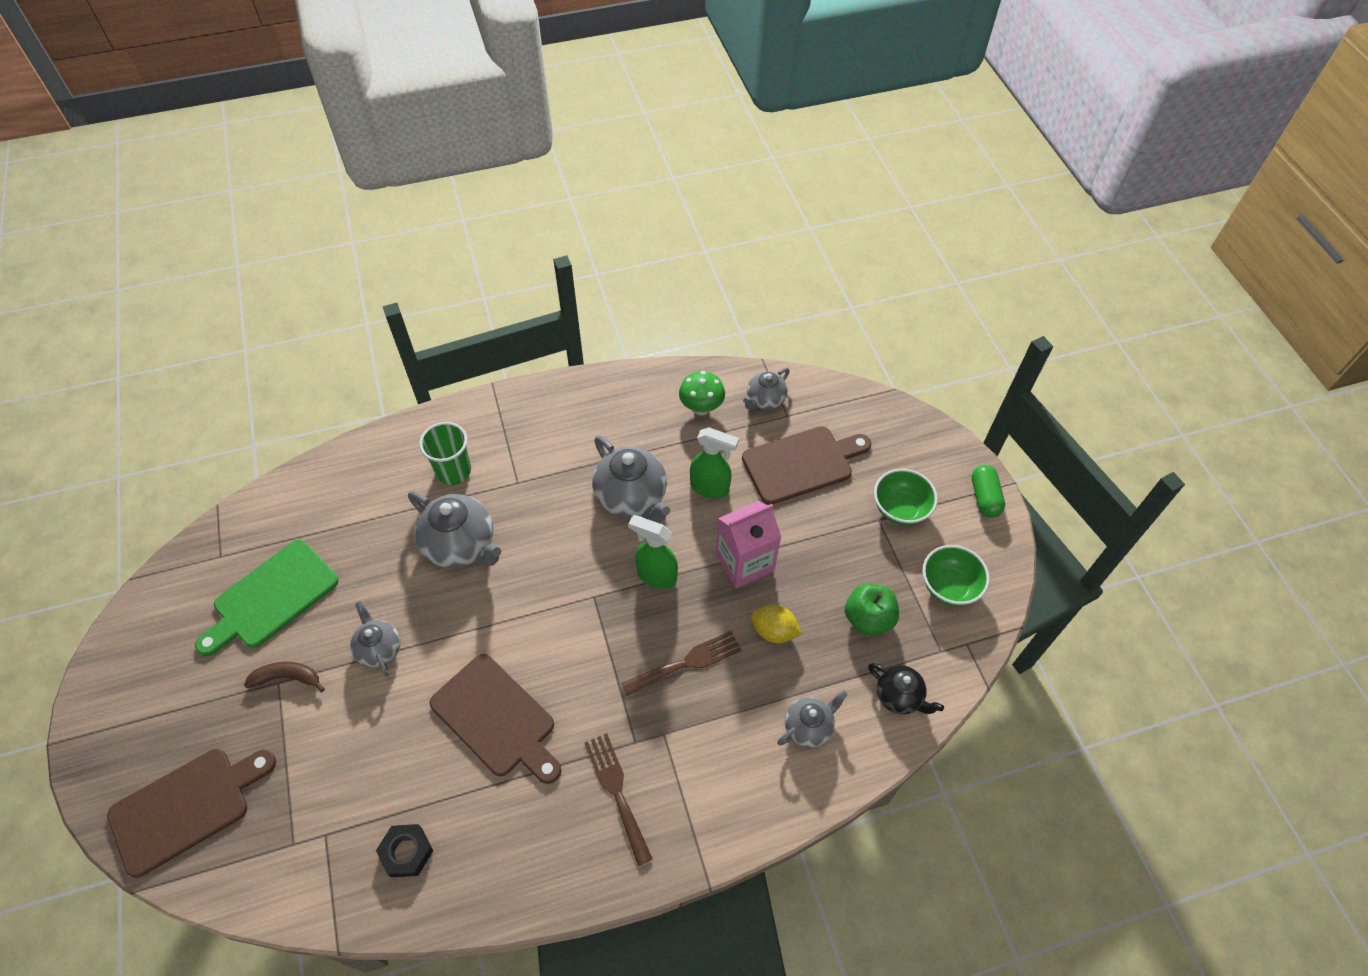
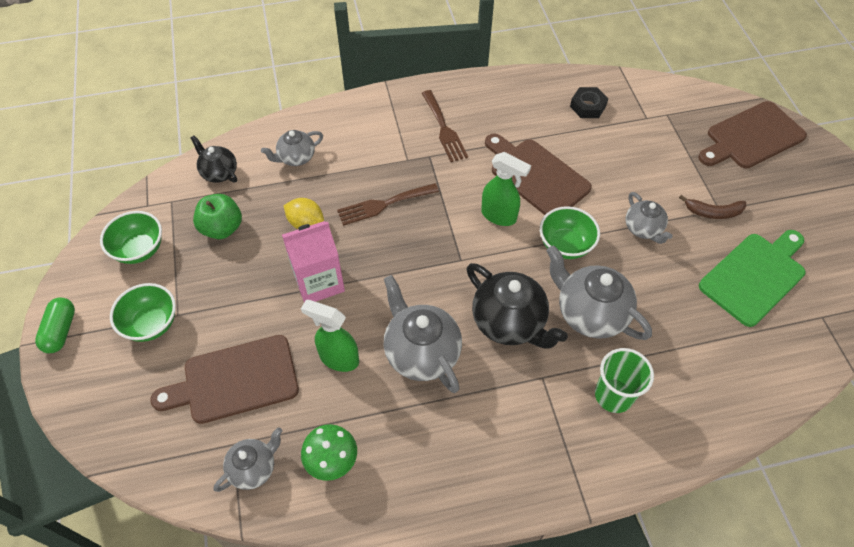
camera: 175 degrees left, 0 degrees up
green spray bottle [628,515,678,589] -> green spray bottle moved to [481,152,531,226]
none -> black teapot [466,263,568,348]
none -> green bowl [540,206,600,259]

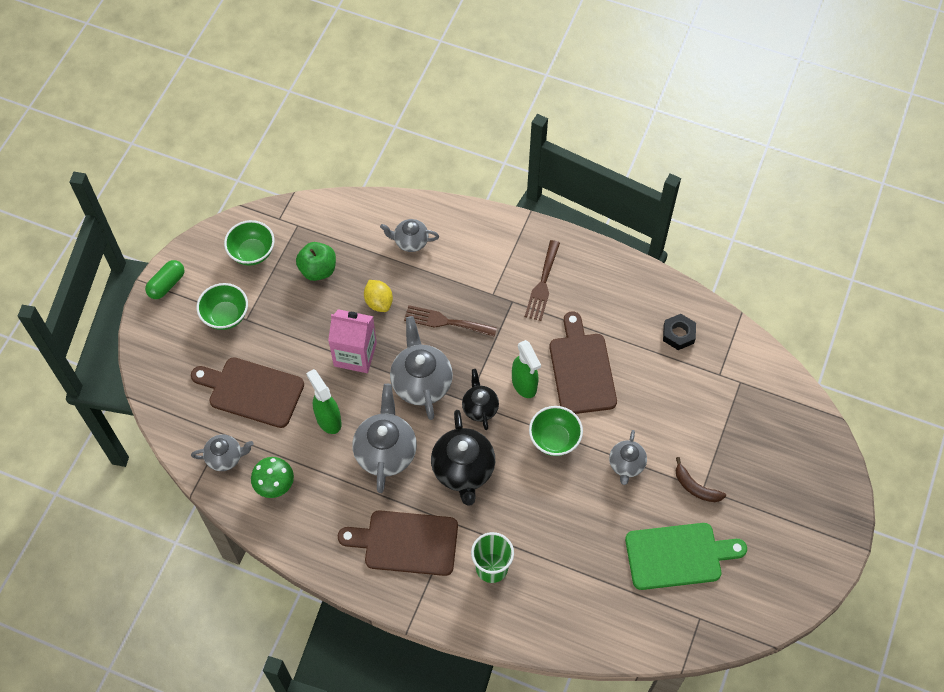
camera: 35 degrees right, 5 degrees up
black teapot [191,135,237,183] -> black teapot moved to [462,369,499,430]
grey teapot [547,245,652,340] -> grey teapot moved to [390,316,453,420]
brown cutting board [698,101,807,168] -> brown cutting board moved to [338,510,458,576]

